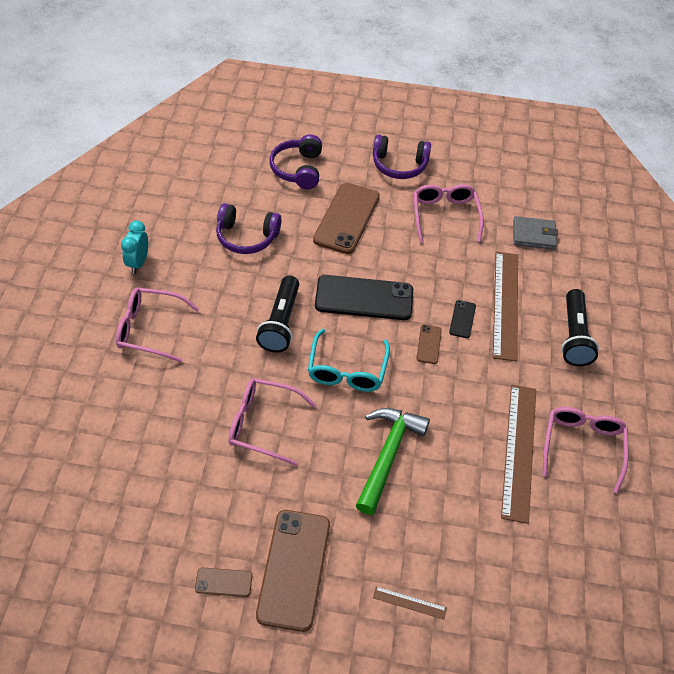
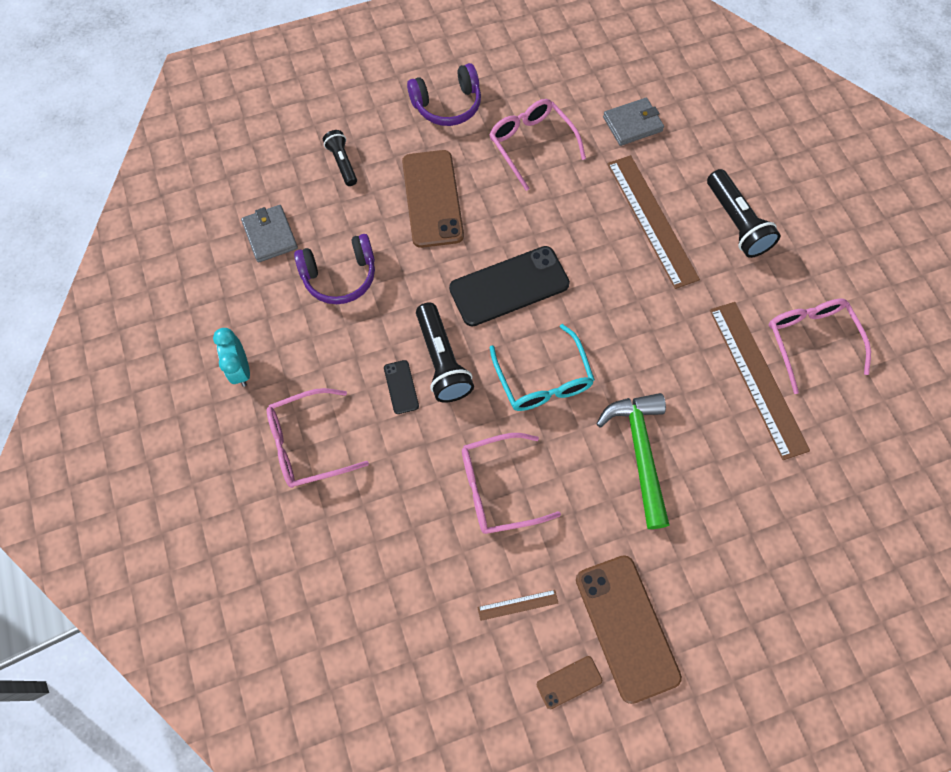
camera: 25 degrees left, 15 degrees up
purple headphones [269,134,322,189] -> black flashlight [323,130,357,186]
brown ruler [373,586,447,620] -> brown ruler moved to [477,590,558,621]
brown phone [416,324,442,364] -> none
black phone [449,300,476,338] -> black phone moved to [384,360,419,414]
none -> grey wallet [241,205,298,263]

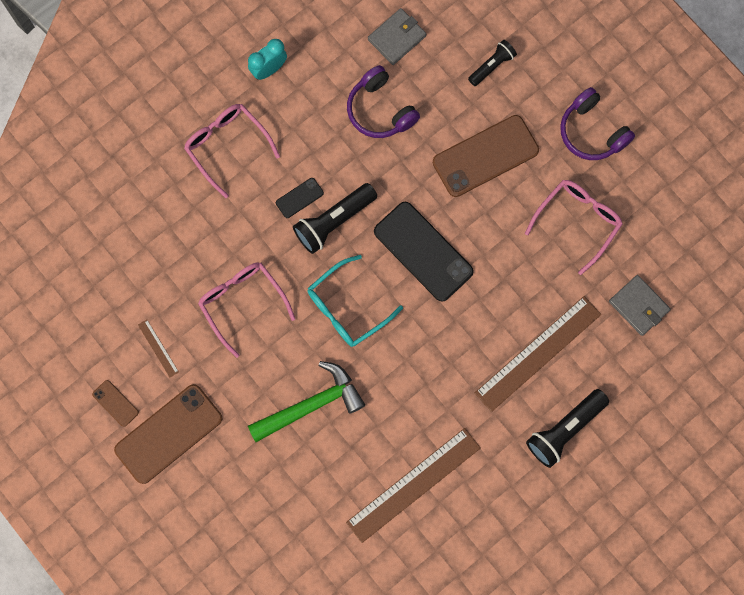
camera: 70 degrees right, 10 degrees up
pink glasses [769,299,871,394] -> none

